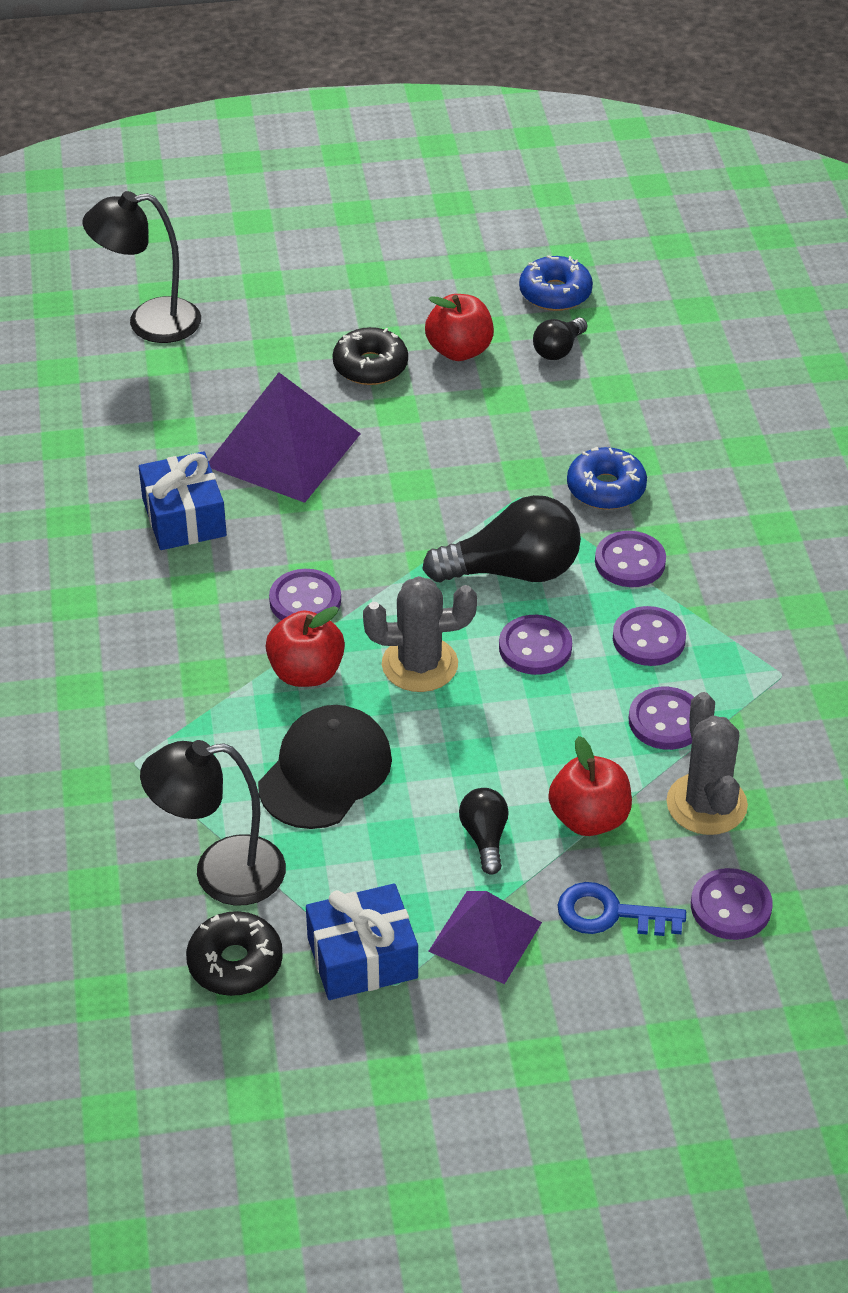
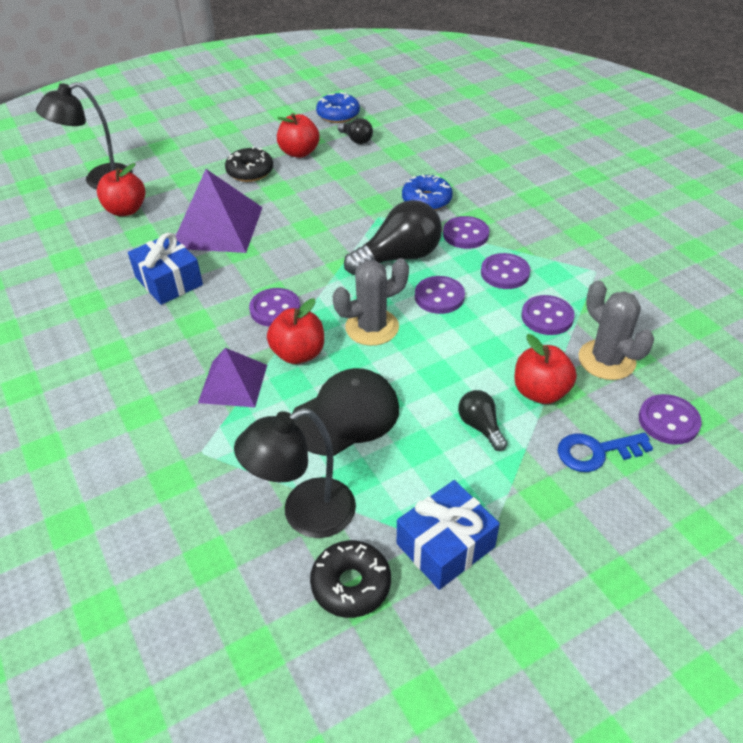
camera: 20 degrees left, 0 degrees up
black cap [258,705,392,829] -> black cap turned 45 degrees clockwise [293,368,399,456]
purple pyramid [428,891,542,984] -> purple pyramid moved to [198,348,267,407]
black light bulb [533,317,587,360] -> black light bulb turned 60 degrees counterclockwise [337,118,373,144]
none -> red apple [97,163,145,216]

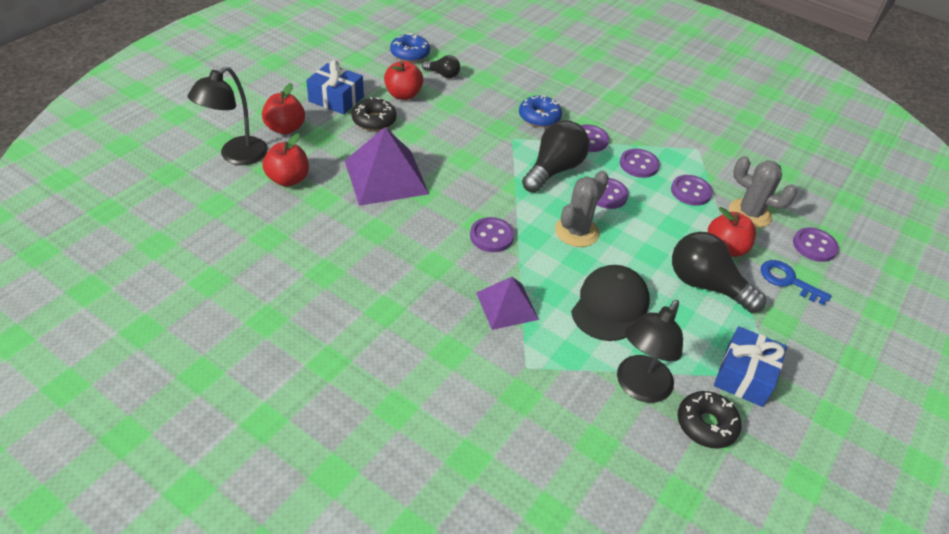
camera: 30 degrees left, 0 degrees up
blue gift [128,233,203,305] -> blue gift moved to [306,60,364,115]
red apple [267,298,324,364] -> red apple moved to [262,83,305,135]
black light bulb [458,390,508,451] -> black light bulb [672,232,766,313], size x1.93
blue key [558,433,653,472] -> blue key turned 75 degrees clockwise [761,260,831,305]

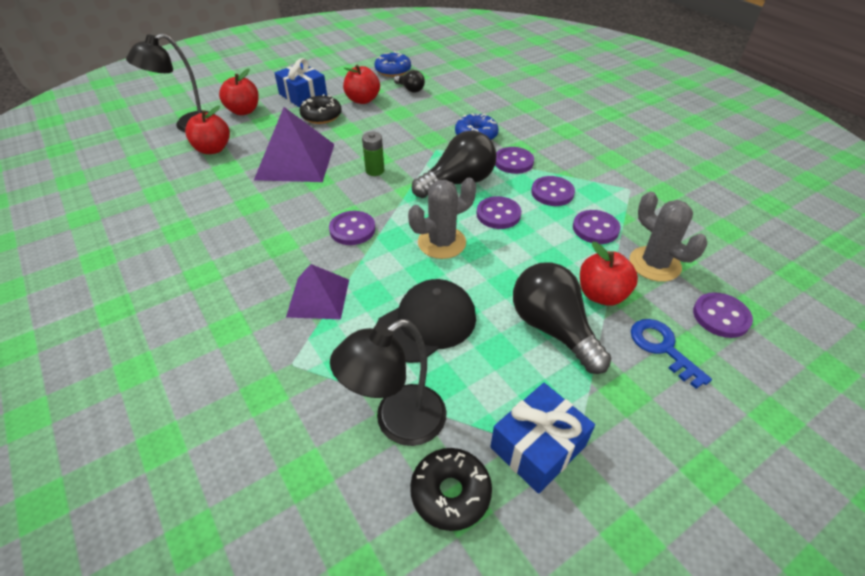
camera: 25 degrees right, 0 degrees up
none -> green battery [362,132,384,176]

